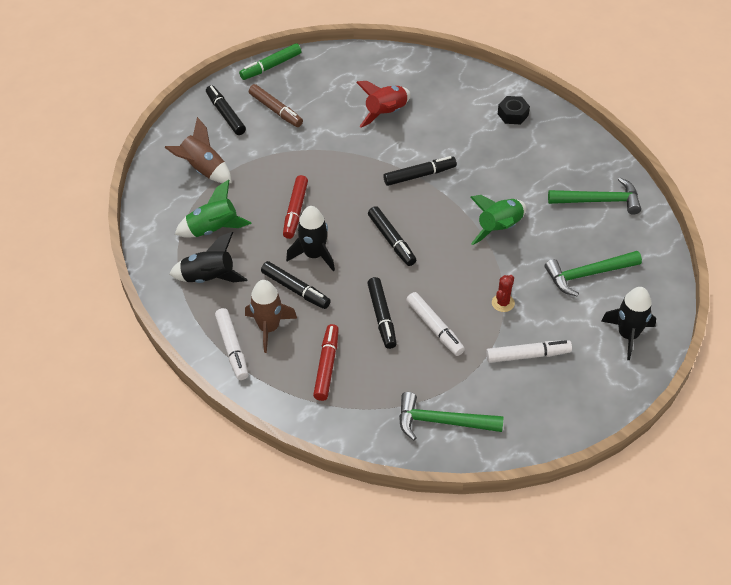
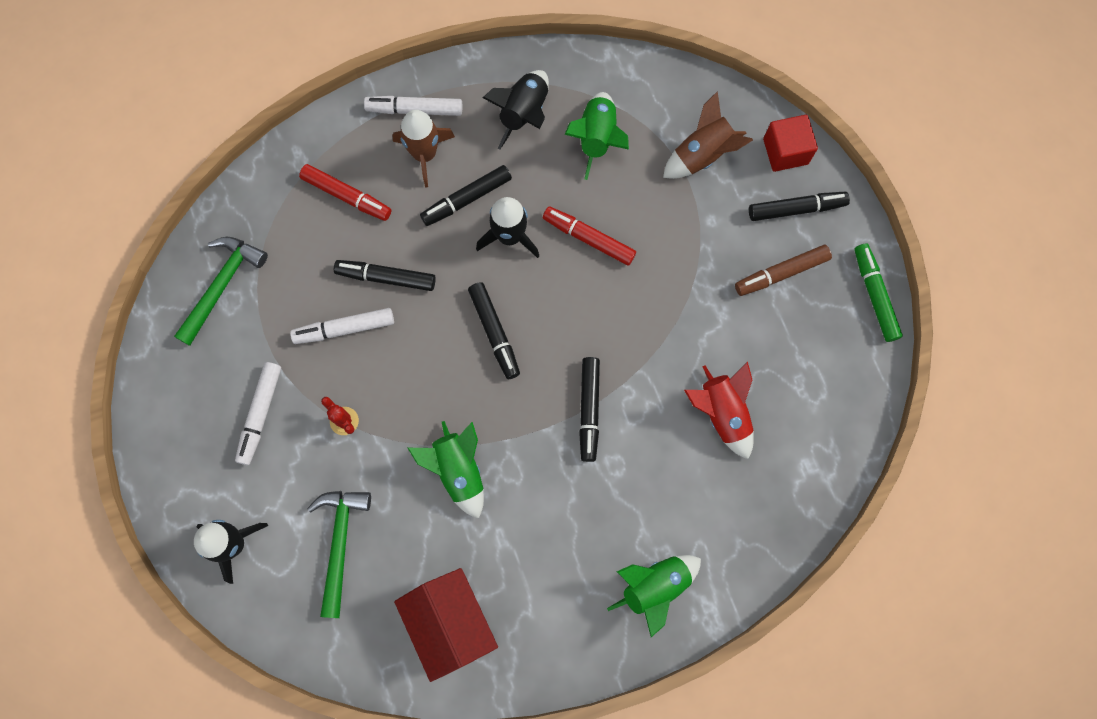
camera: 110 degrees right, 25 degrees up
black marker [368,206,416,266] -> black marker turned 105 degrees counterclockwise [468,282,520,379]
black nut [498,96,530,124] -> green rocket [607,555,701,637]
green hammer [548,178,641,215] -> red house [394,568,498,682]
none -> red cube [763,115,818,172]

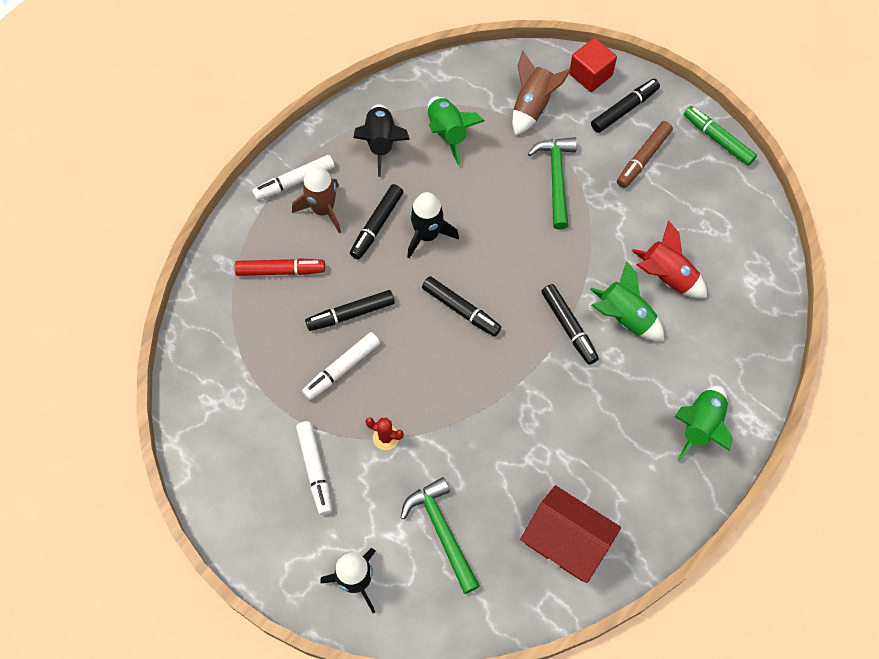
camera: 30 degrees left, 10 degrees down
green hammer [174,237,268,346] -> green hammer moved to [528,137,577,230]
green rocket [408,421,484,519] -> green rocket moved to [590,261,664,341]
red marker [543,206,636,266] -> none

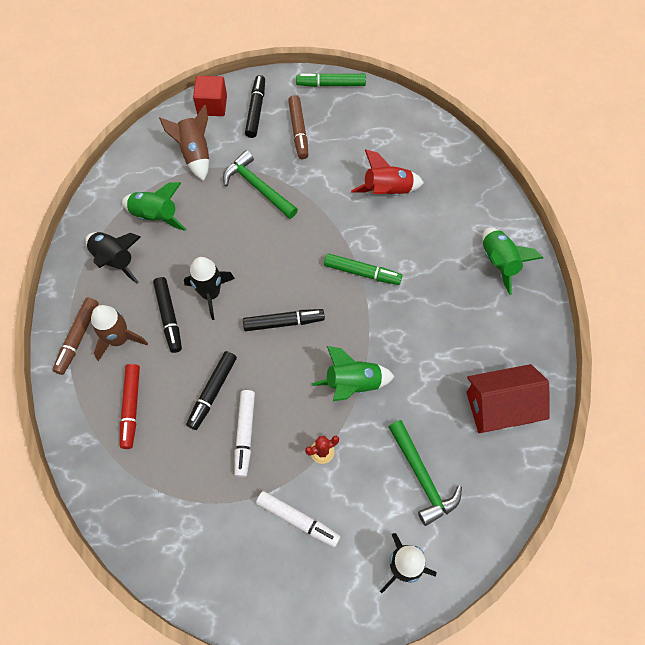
camera: 45 degrees left, 0 degrees up
red marker [235,258,325,276] -> red marker turned 135 degrees clockwise [120,364,140,449]
white marker [252,155,335,200] -> brown marker [53,297,98,375]
green hammer [401,477,480,594] -> green hammer turned 135 degrees counterclockwise [389,420,462,526]
black marker [541,284,599,365] -> green marker [324,253,402,285]
green rocket [590,261,664,341] -> green rocket moved to [312,346,395,401]

